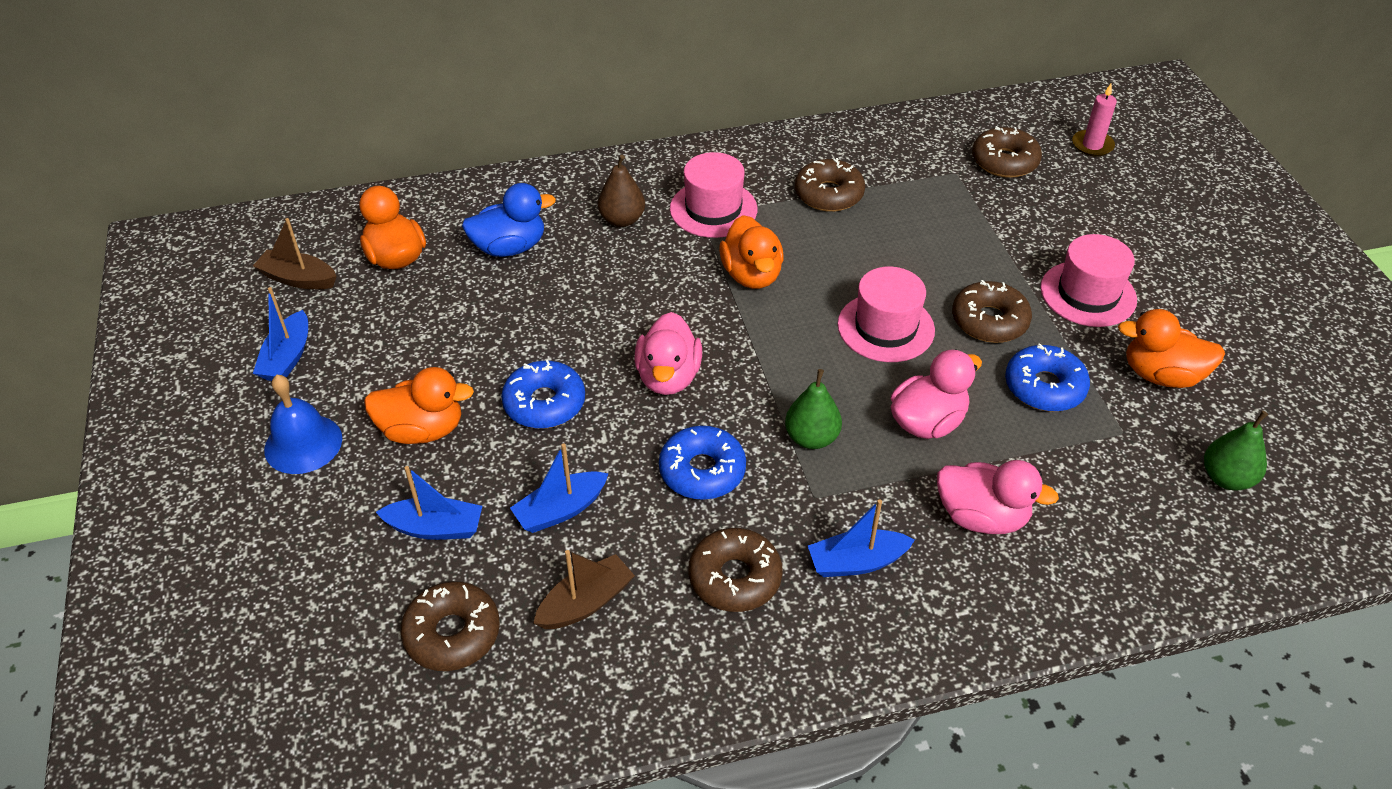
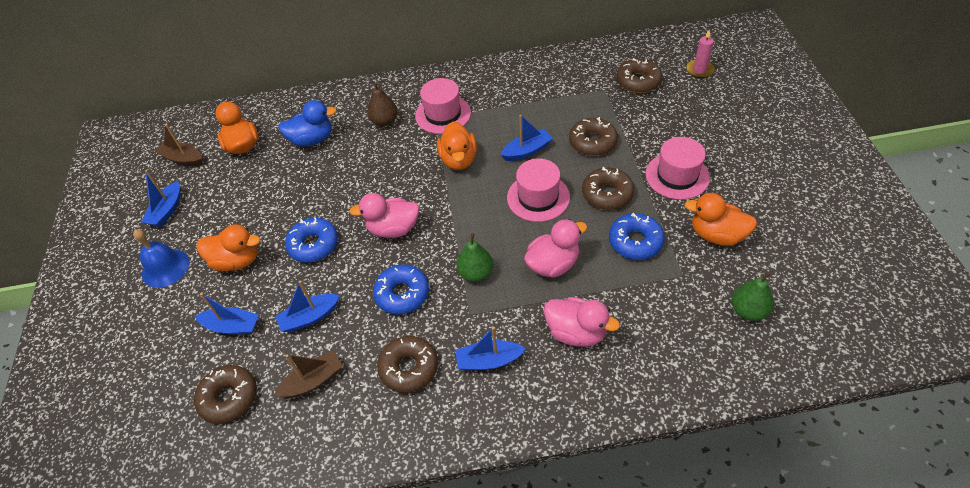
camera: 10 degrees right, 5 degrees up
pink duck [634,312,702,395] -> pink duck turned 75 degrees clockwise [349,193,419,238]
brown donut [795,158,865,212] -> brown donut moved to [569,117,618,156]
none -> blue boat [501,115,553,161]

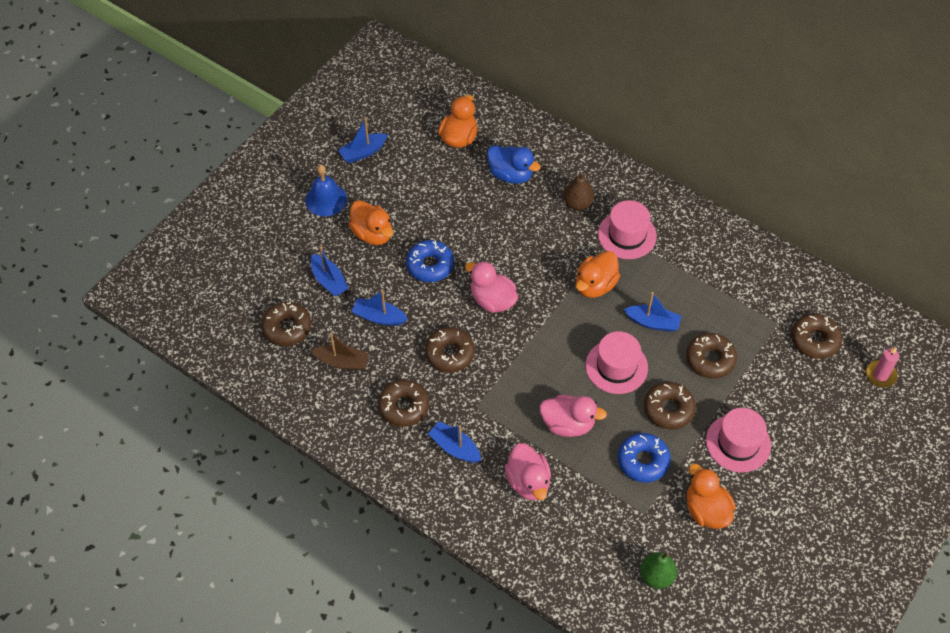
camera: 40 degrees right, 5 degrees up
brown boat [155,124,202,166] -> none
blue donut [373,264,429,314] -> brown donut [425,327,475,373]
green pear [457,233,493,282] -> none

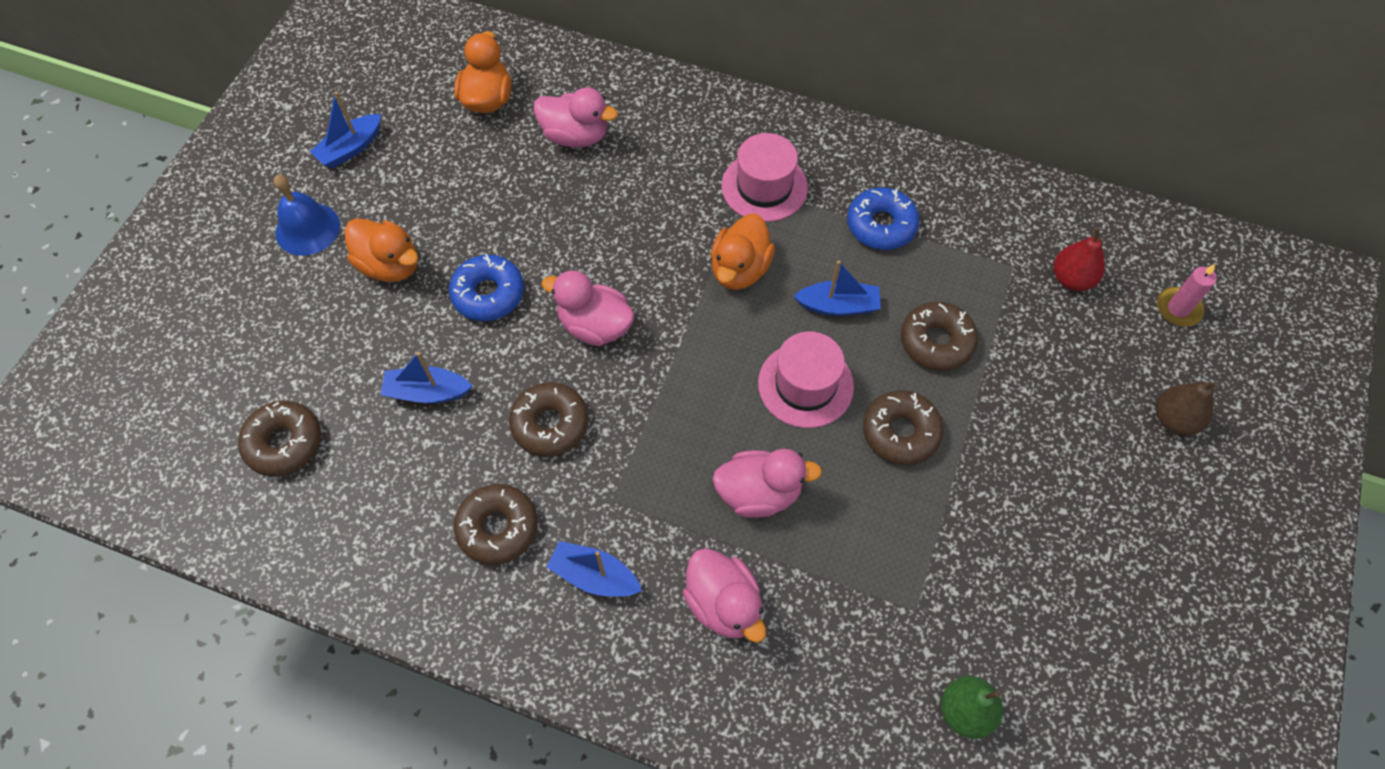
camera: 15 degrees left, 5 degrees up
blue boat [310,246,349,297] -> none
brown boat [311,332,369,370] -> none
blue duck [487,145,541,184] -> pink duck [534,87,618,148]
brown pear [563,172,594,210] -> brown pear moved to [1156,382,1220,436]
blue donut [618,433,671,482] -> blue donut moved to [847,187,920,250]
orange duck [687,464,736,529] -> none
pink hat [706,408,771,472] -> none
brown donut [791,314,842,359] -> red pear [1054,227,1105,291]

